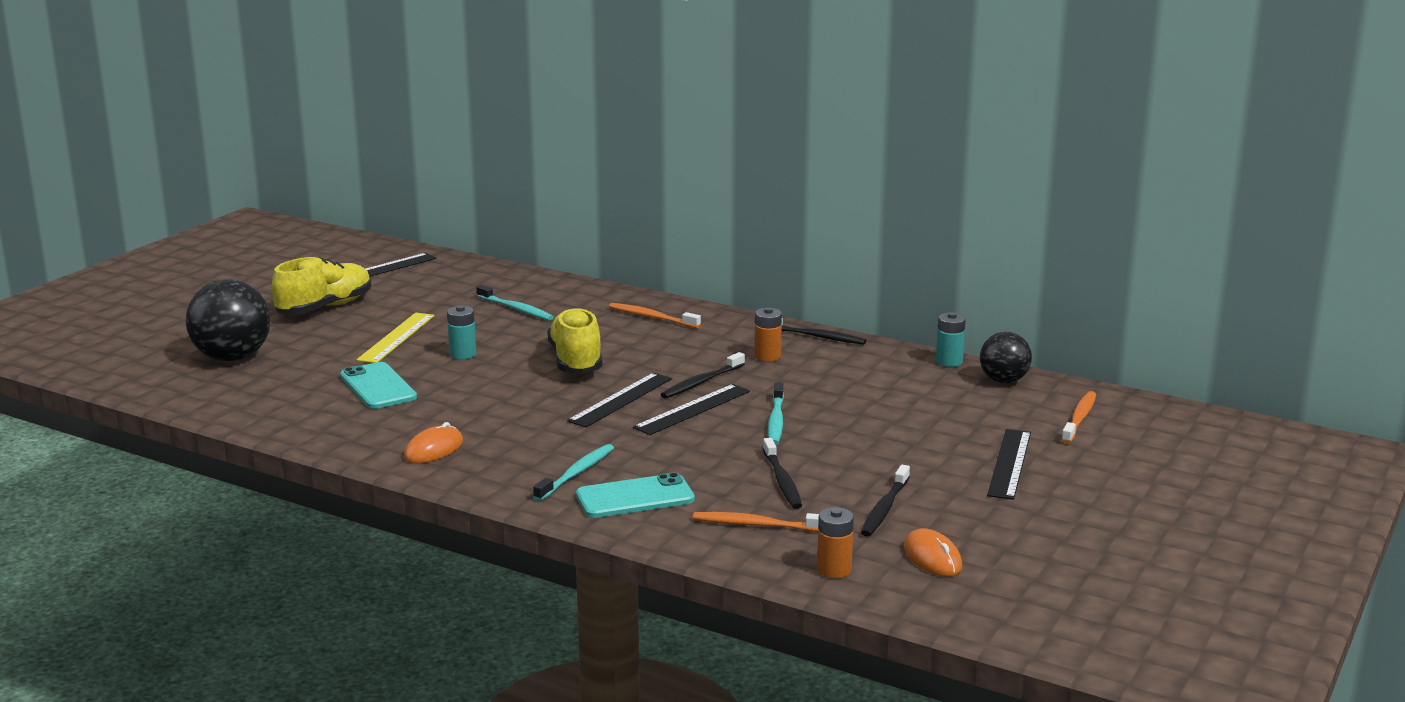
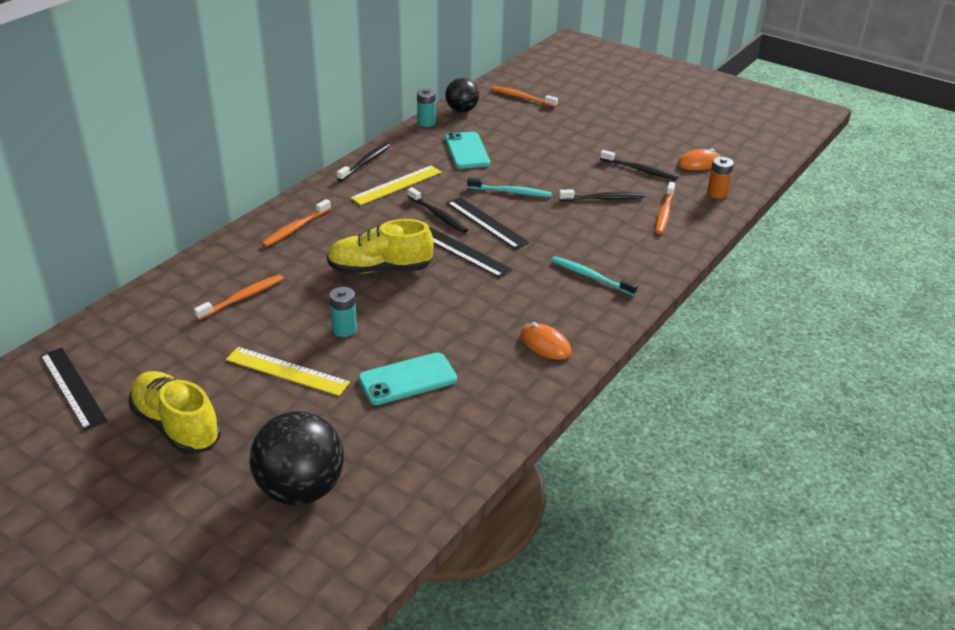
camera: 85 degrees left, 15 degrees up
turquoise toothbrush [476,285,554,320] -> orange toothbrush [194,274,284,320]
turquoise phone [576,473,695,518] -> turquoise phone moved to [445,132,490,169]
orange battery [754,307,782,362] -> yellow ruler [350,165,442,205]
black ruler [987,429,1031,500] -> none

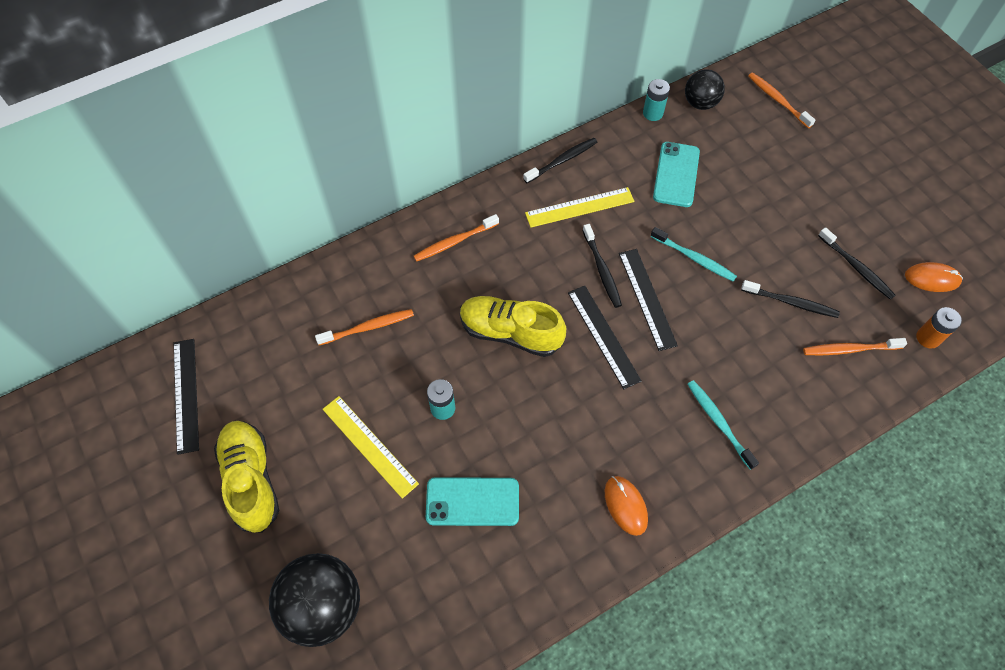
camera: 25 degrees right, 25 degrees up
orange toothbrush [655,182,675,234] -> orange toothbrush turned 45 degrees clockwise [803,338,907,355]

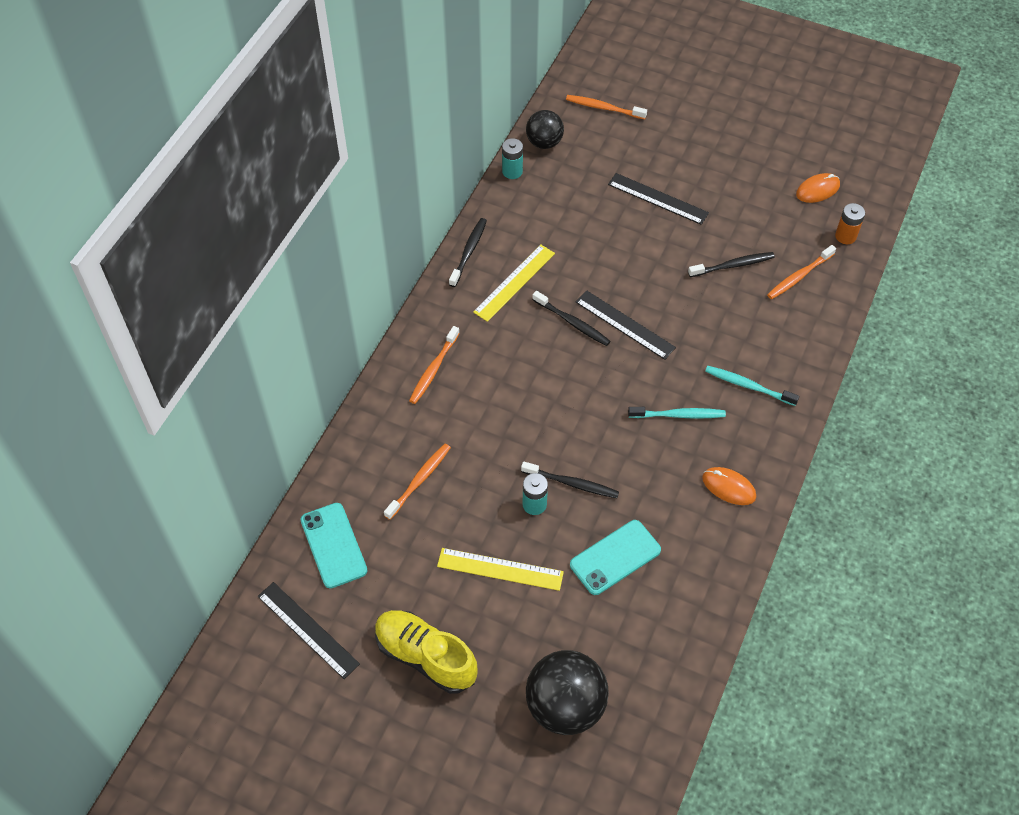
camera: 35 degrees left, 5 degrees down
yellow shoe [460,296,566,357] -> none
black ruler [568,286,642,389] -> black ruler moved to [608,173,709,225]
turquoise toothbrush [650,227,737,282] -> turquoise toothbrush moved to [628,407,726,419]
turquoise phone [653,142,700,207] -> turquoise phone moved to [300,503,367,588]
black toothbrush [818,227,895,300] -> black toothbrush moved to [521,462,619,498]

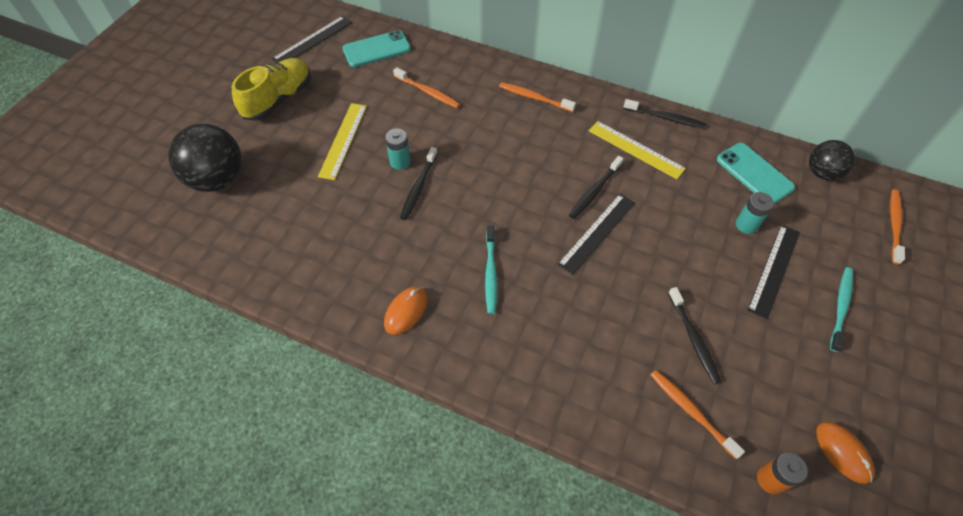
camera: 90 degrees right, 0 degrees up
turquoise battery [502,138,523,179] -> turquoise battery moved to [736,192,774,234]
turquoise phone [570,520,661,595] -> turquoise phone moved to [717,143,795,204]
turquoise toothbrush [705,366,799,406] -> turquoise toothbrush moved to [830,267,853,352]

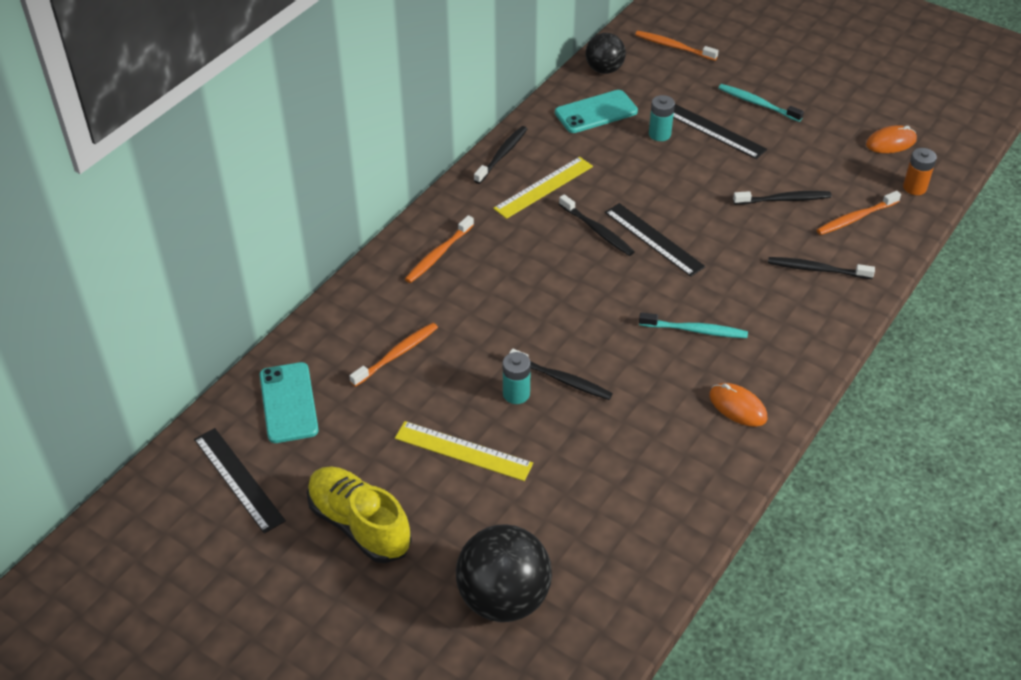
camera: 80 degrees left, 10 degrees down
none -> black toothbrush [768,257,875,279]

